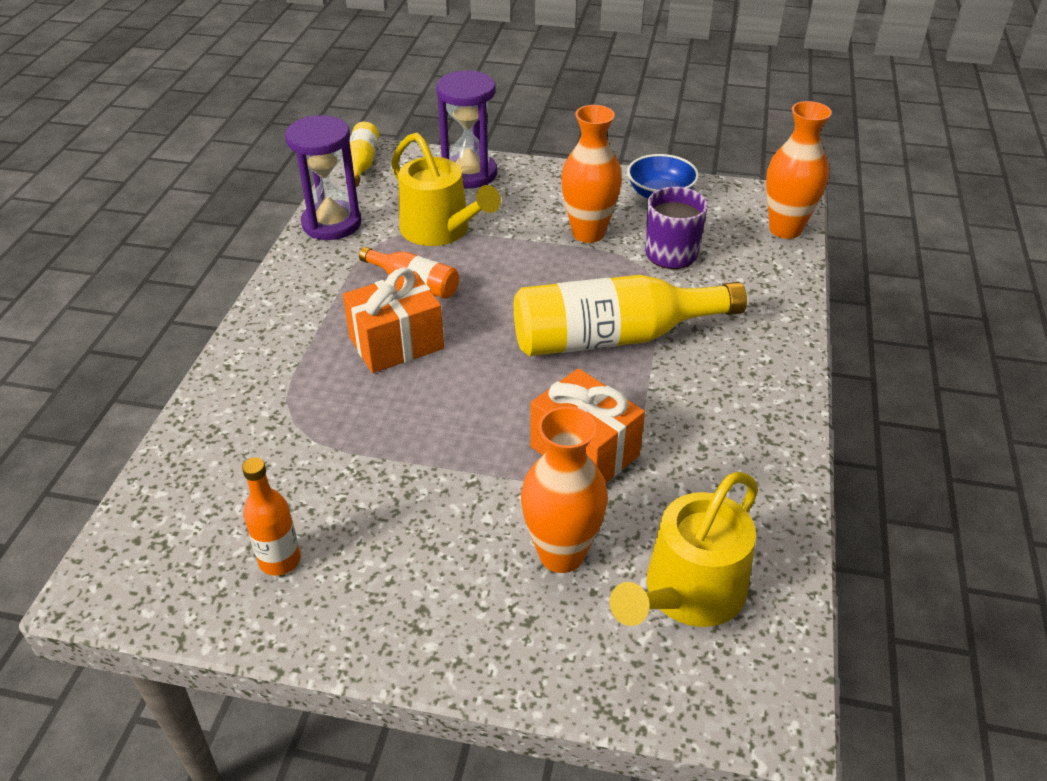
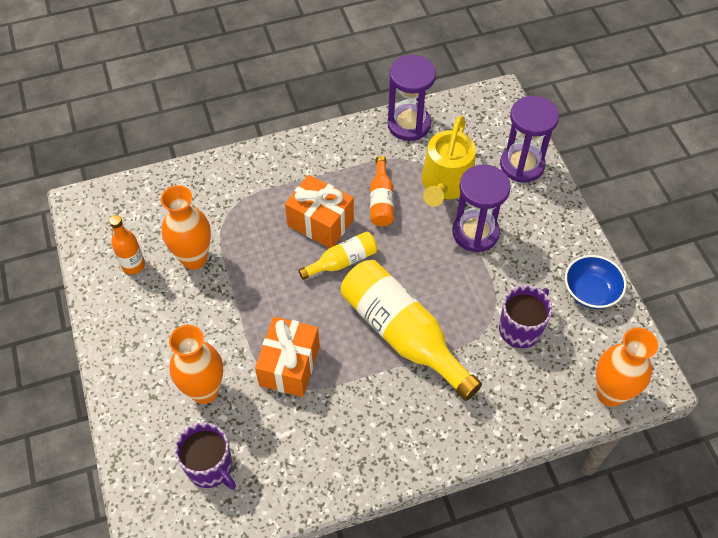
camera: 60 degrees right, 15 degrees up
yellow bottle [349,122,379,187] -> yellow bottle moved to [298,231,377,280]
orange vase [561,105,622,243] -> orange vase moved to [161,185,211,270]
yellow watering can [610,472,758,627] -> purple mug [175,423,236,490]
none -> purple hourglass [452,164,511,252]

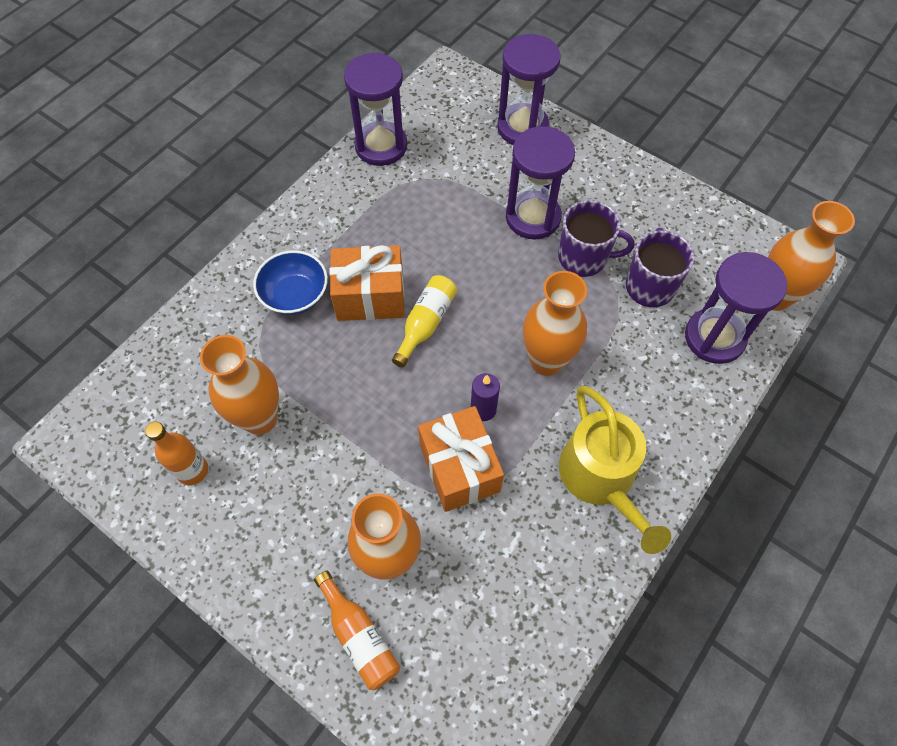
camera: 35 degrees left, 5 degrees up
purple mug [175,423,236,490] -> purple mug moved to [558,200,634,277]
yellow bottle [341,260,482,401] -> orange vase [523,271,587,376]
orange bottle [370,156,394,226] -> orange bottle moved to [314,571,400,690]
yellow watering can [422,116,476,207] -> yellow watering can moved to [559,386,671,554]
blue bowl [565,255,626,309] -> blue bowl moved to [253,250,328,315]
none -> purple candle [471,373,500,421]
none -> purple hourglass [685,252,788,364]

